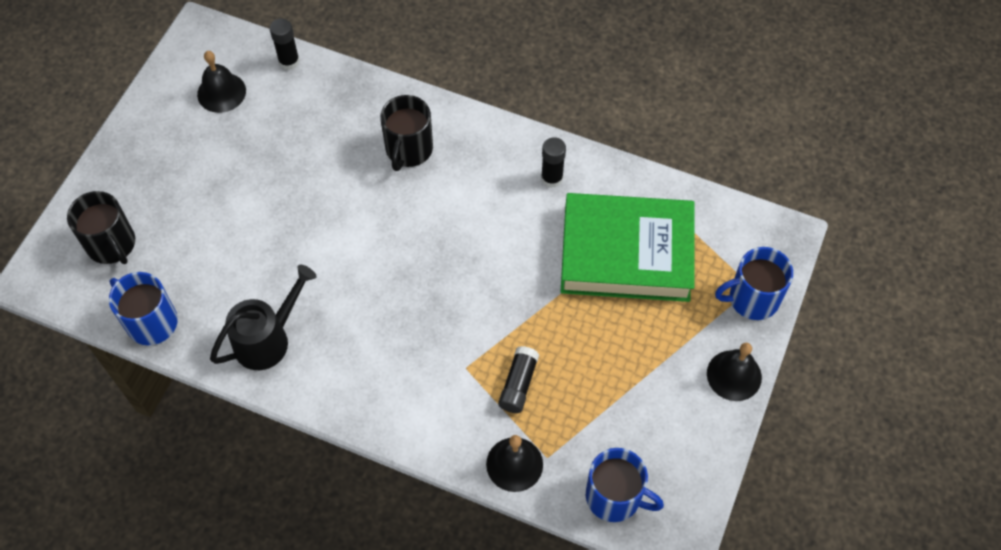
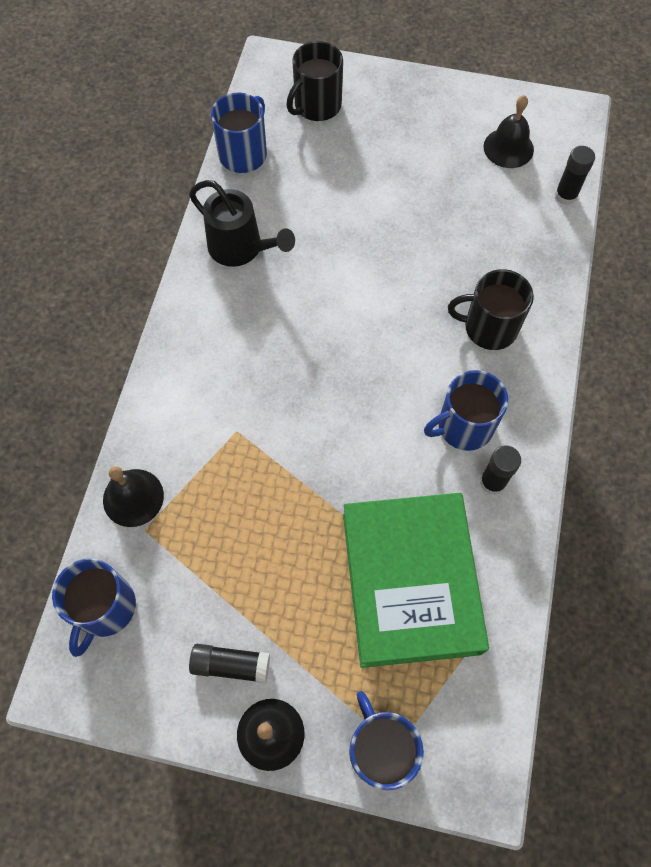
camera: 80 degrees right, 5 degrees up
black glue stick [498,346,539,413] -> black glue stick moved to [189,644,270,683]
none -> blue mug [424,370,508,451]

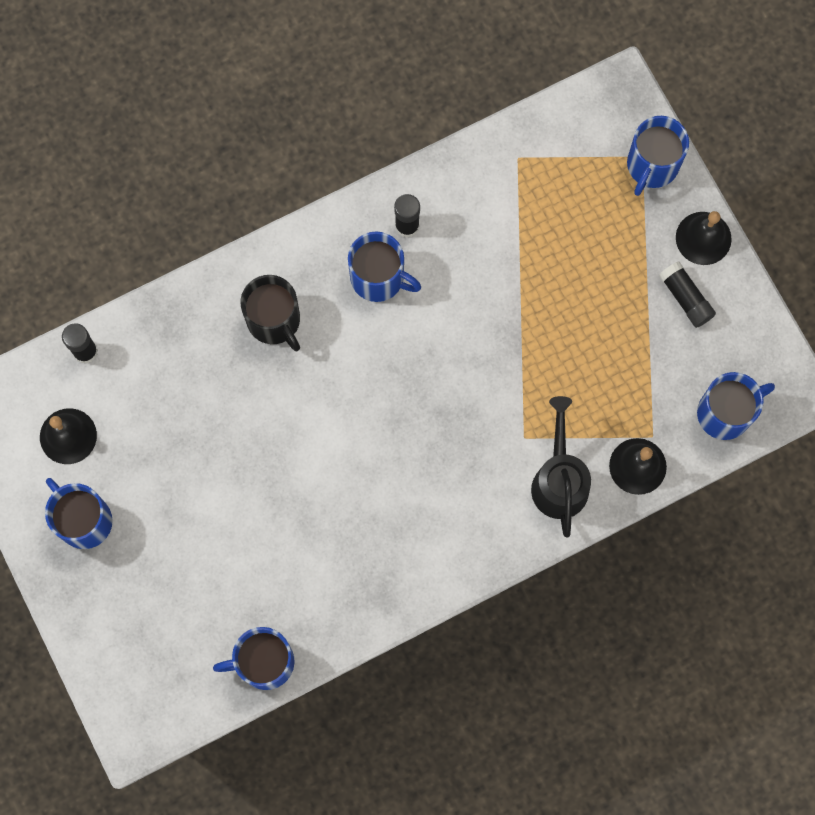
camera: 130 degrees left, 10 degrees up
black watering can [189,180,295,267] -> black watering can moved to [531,396,591,537]
black mug [286,41,343,121] -> none
green book [343,493,489,668] -> none
none -> blue mug [45,478,113,549]

